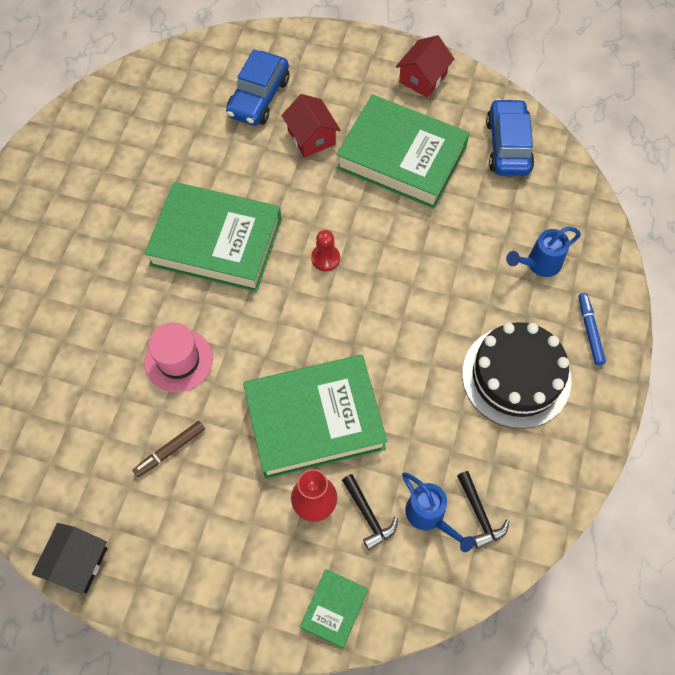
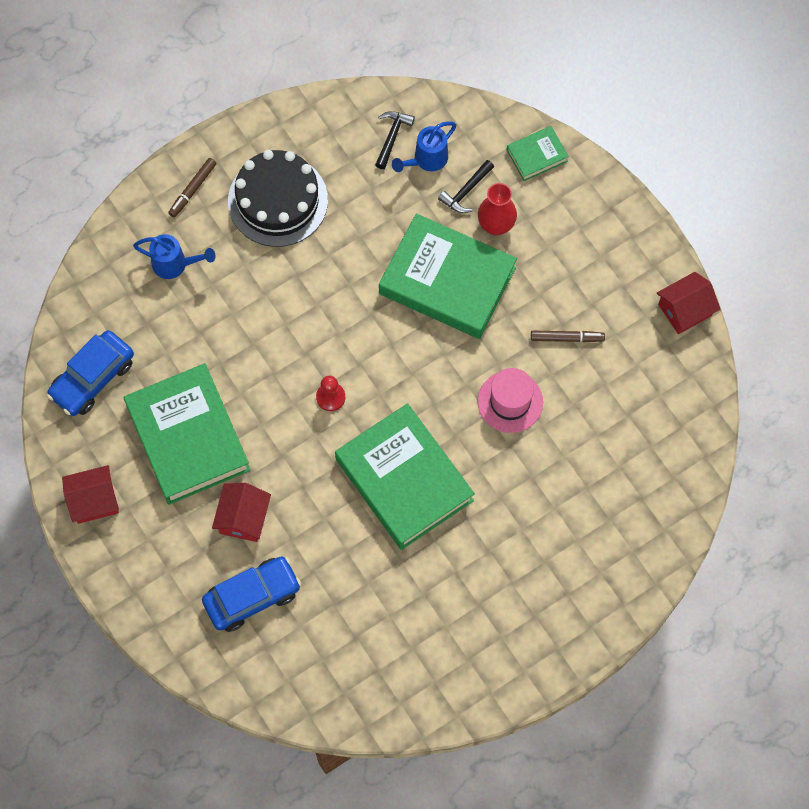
camera: 140 degrees left, 5 degrees up
black house [32,523,107,594] -> red house [657,272,720,334]
black hammer [342,474,398,551] -> black hammer turned 150 degrees counterclockwise [438,160,494,213]
blue watering can [402,472,475,552] -> blue watering can turned 135 degrees counterclockwise [392,121,456,172]
blue marker [579,293,606,365] -> brown marker [168,158,216,218]

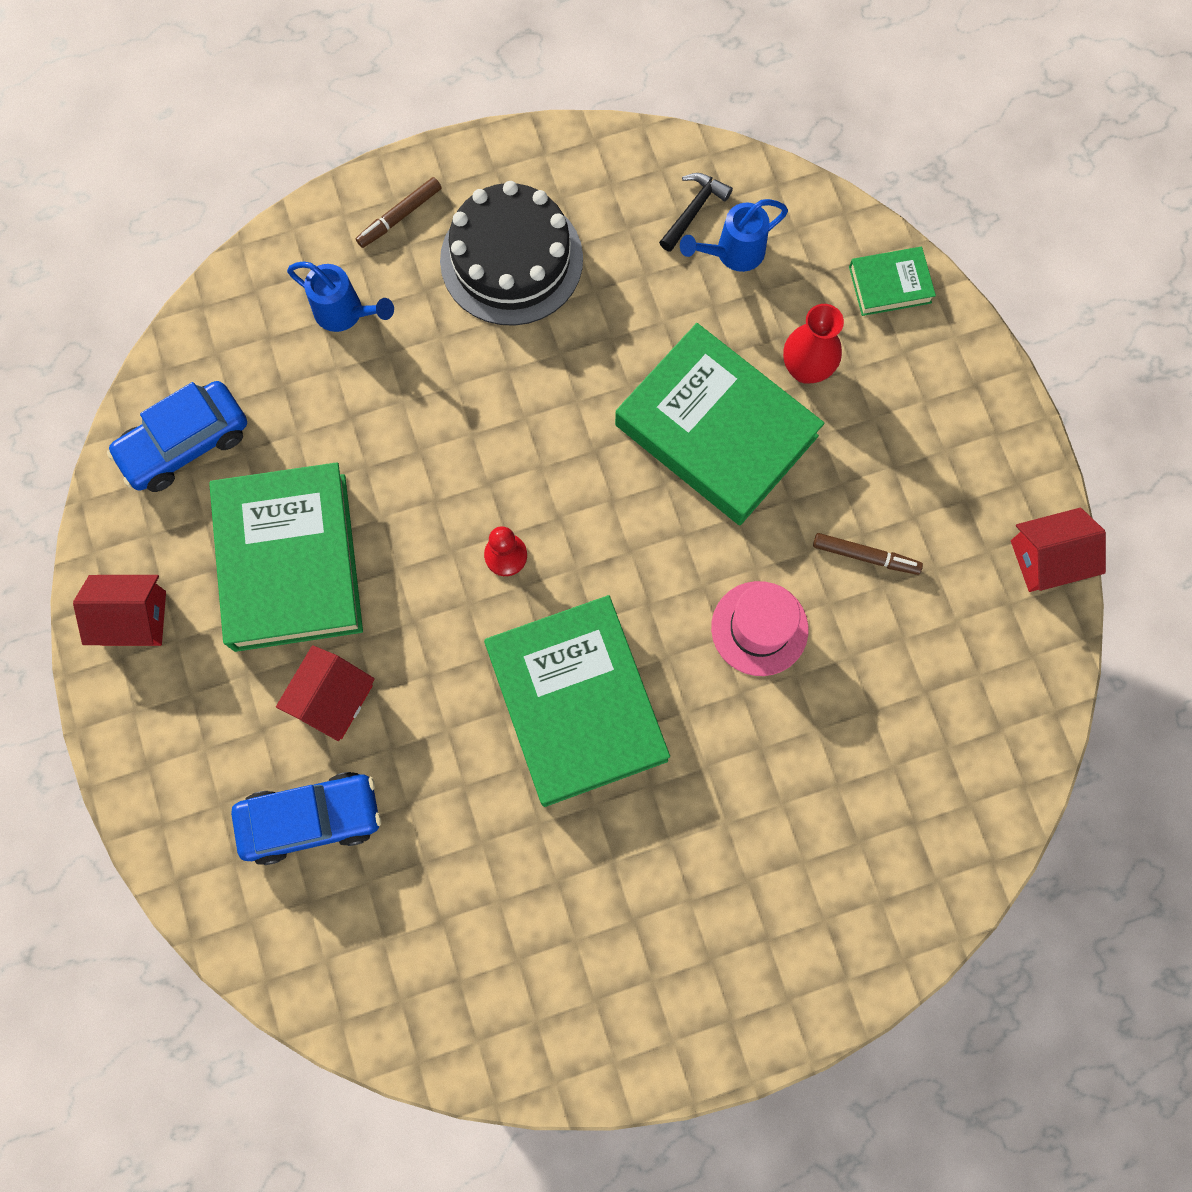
camera: 15 degrees right, 5 degrees up
black hammer [438,160,494,213] -> none

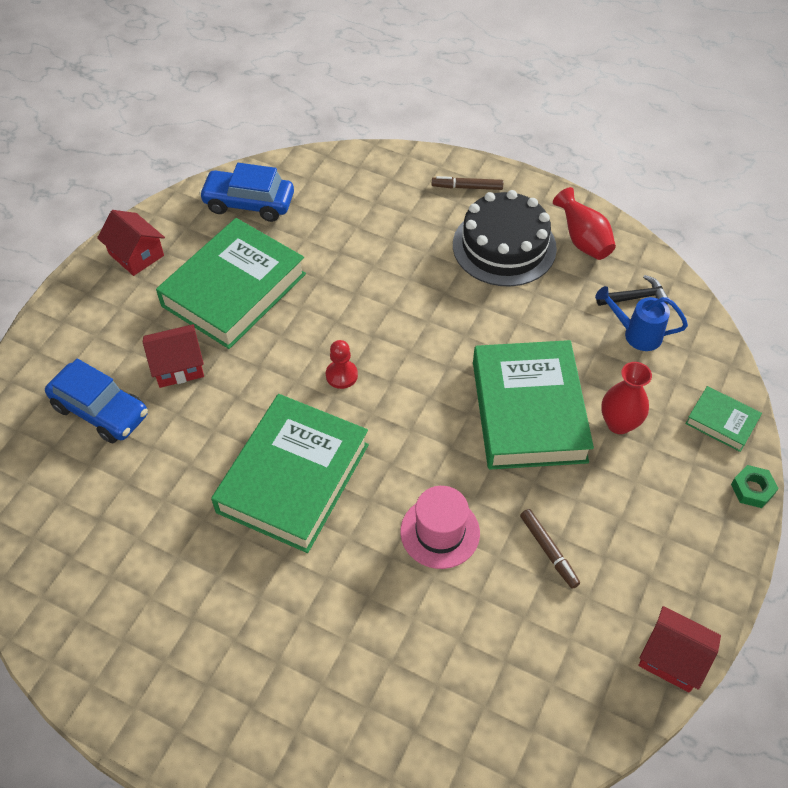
camera: 45 degrees right, 20 degrees down
blue watering can [287,261,394,332] -> none
none -> red vase [553,187,616,260]
none -> green nut [731,465,779,508]

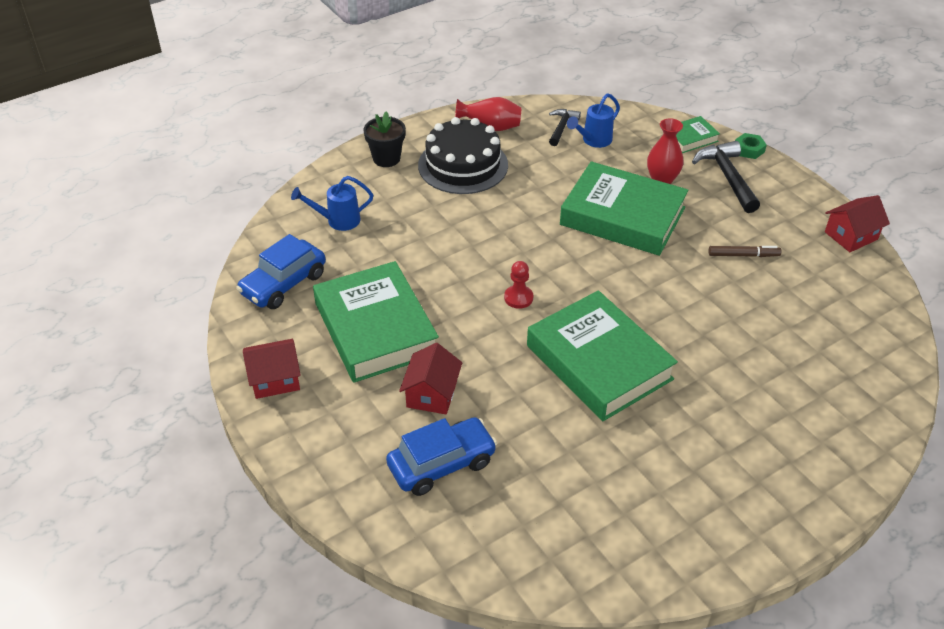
camera: 60 degrees left, 10 degrees down
pink hat [400,486,480,569] -> none
brown marker [432,176,503,190] -> black flower pot [363,111,406,167]
none -> blue watering can [291,176,373,231]
none -> black hammer [692,141,760,213]

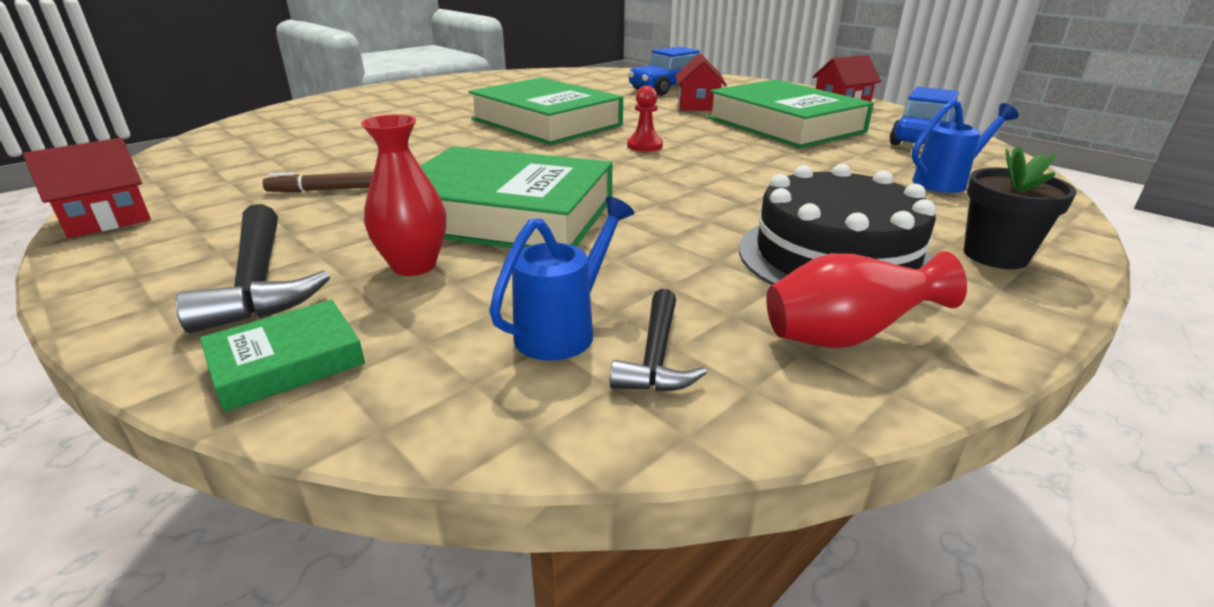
camera: 170 degrees right, 15 degrees down
green nut [735,133,767,159] -> none

